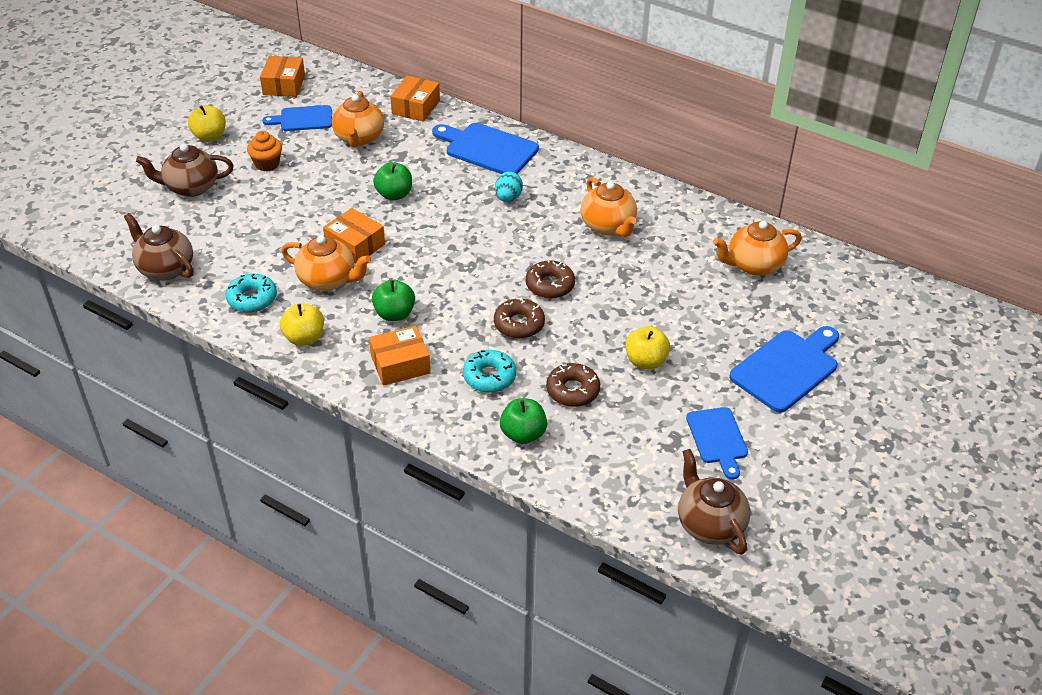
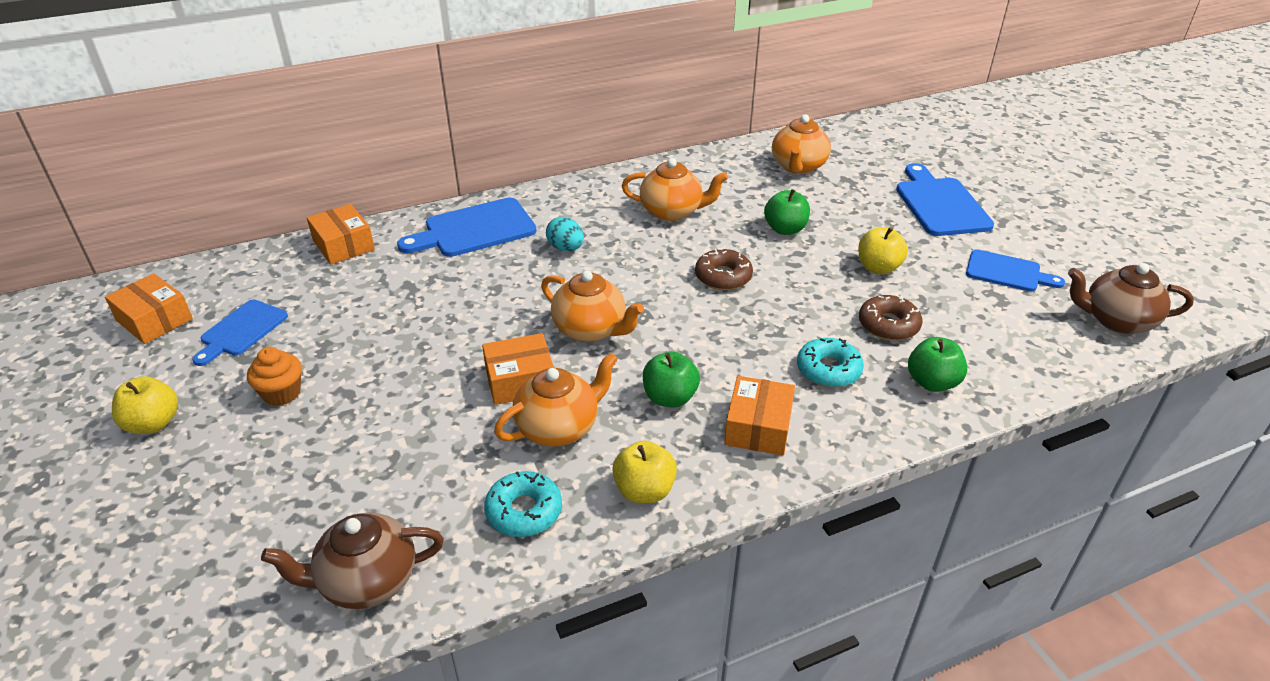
camera: 55 degrees left, 5 degrees down
brown teapot [136,144,234,197] -> none
orange teapot [332,91,384,148] -> orange teapot moved to [541,270,644,342]
green apple [373,162,412,201] -> green apple moved to [764,189,810,235]
brown donut [494,297,545,339] -> none

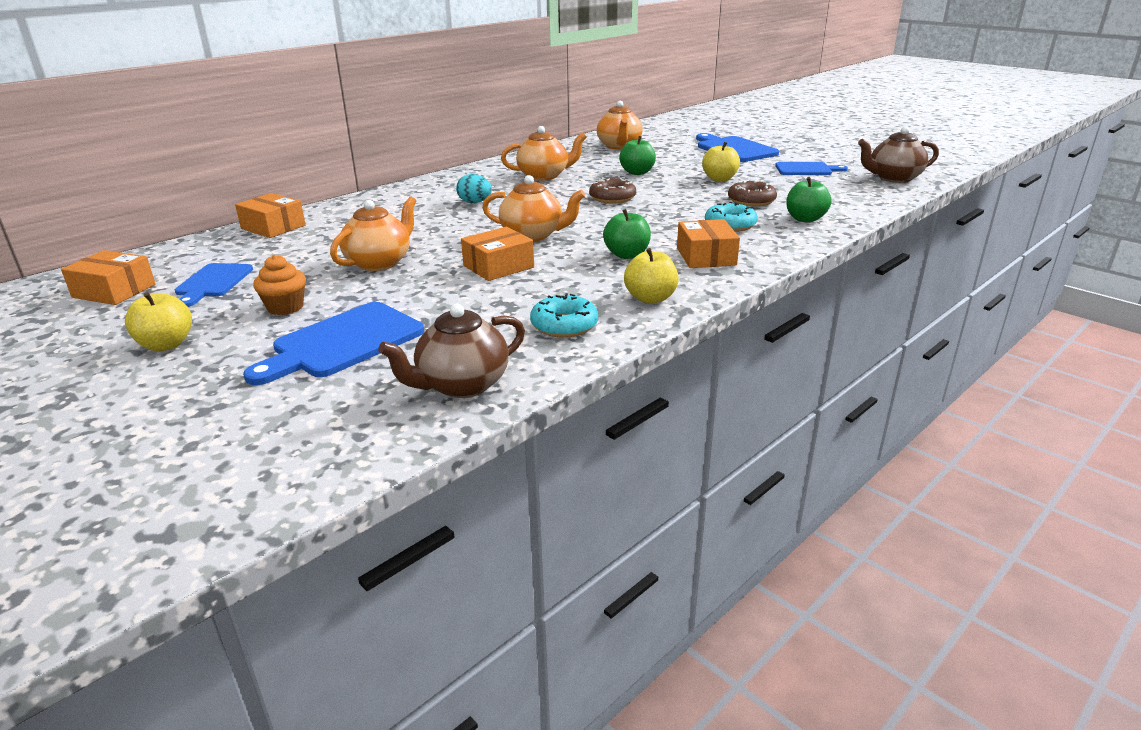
camera: 20 degrees left, 10 degrees down
blue cutting board [397,198,537,257] -> blue cutting board moved to [243,302,424,385]
orange teapot [494,352,618,446] -> orange teapot moved to [330,196,416,271]

